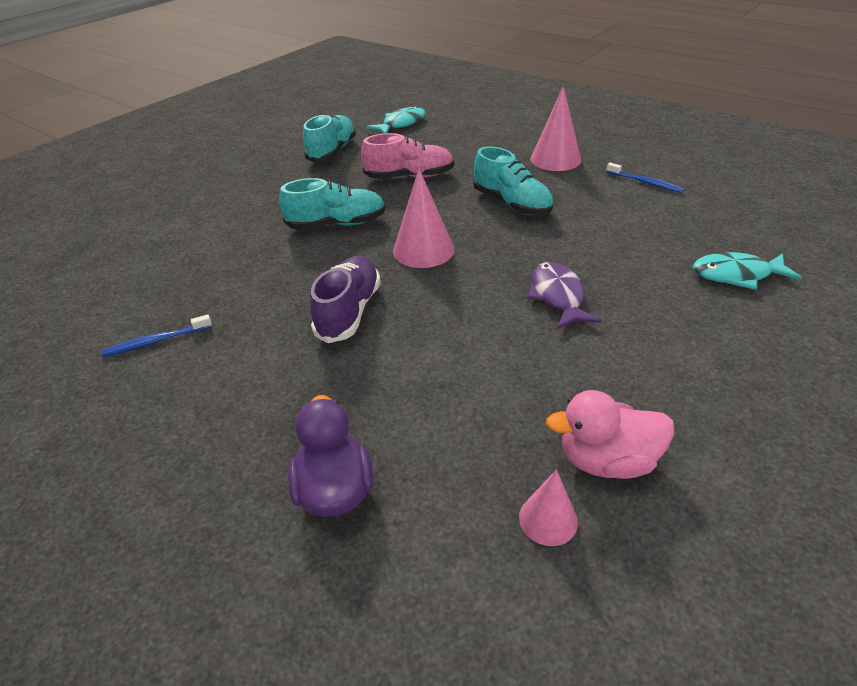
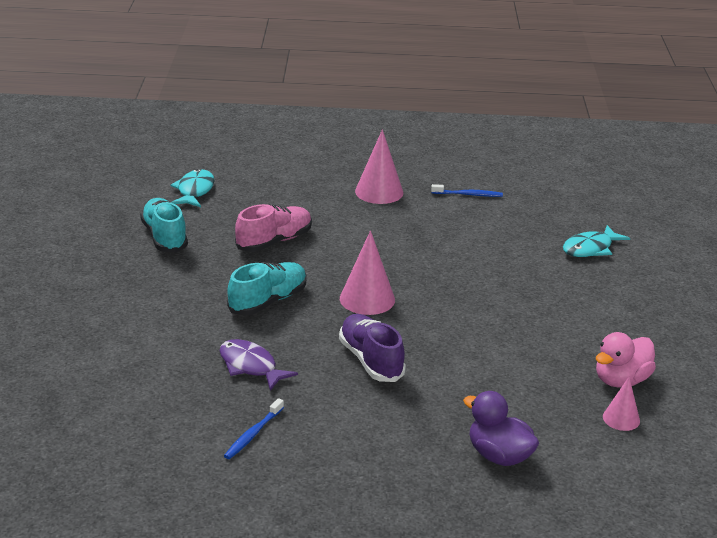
camera: 40 degrees left, 10 degrees down
turquoise shoe [473,146,553,215] -> none
purple fish [527,262,601,329] -> purple fish moved to [219,339,298,391]

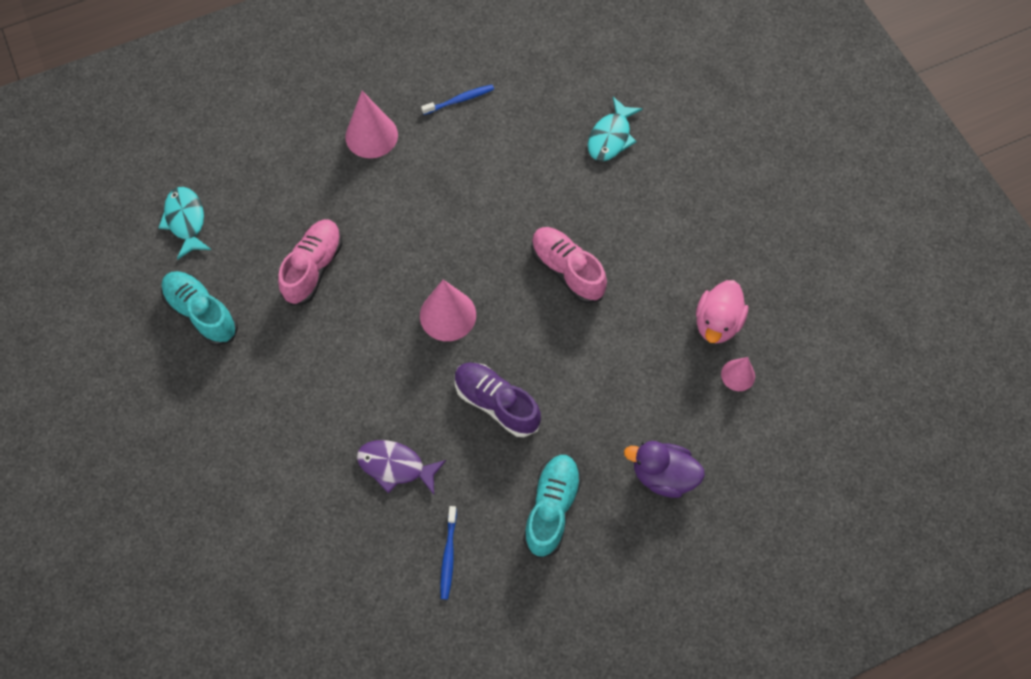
camera: 25 degrees left, 35 degrees up
turquoise shoe [227,262,307,316] -> turquoise shoe moved to [523,455,582,558]
none -> pink shoe [531,227,607,304]

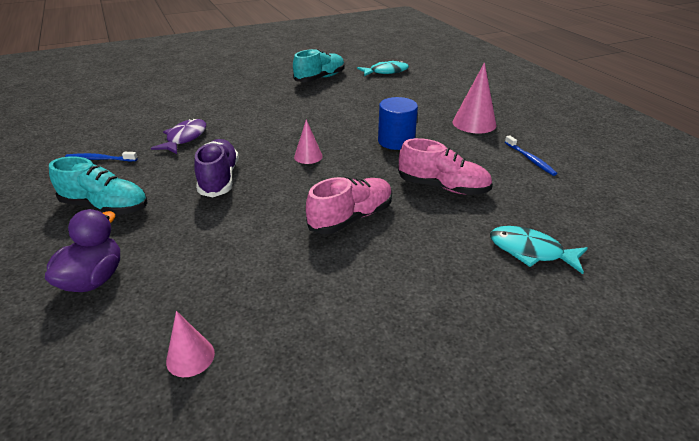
camera: 90 degrees right, 30 degrees down
pink shoe [278,219,342,306] -> pink shoe moved to [398,138,493,195]
pink cone [420,280,476,341] -> pink cone [294,119,323,164], size x0.59
purple shoe [455,362,541,437] -> purple shoe turned 45 degrees counterclockwise [194,139,239,197]
pink duck [696,280,748,343] -> none
none -> blue cylinder [378,97,418,150]

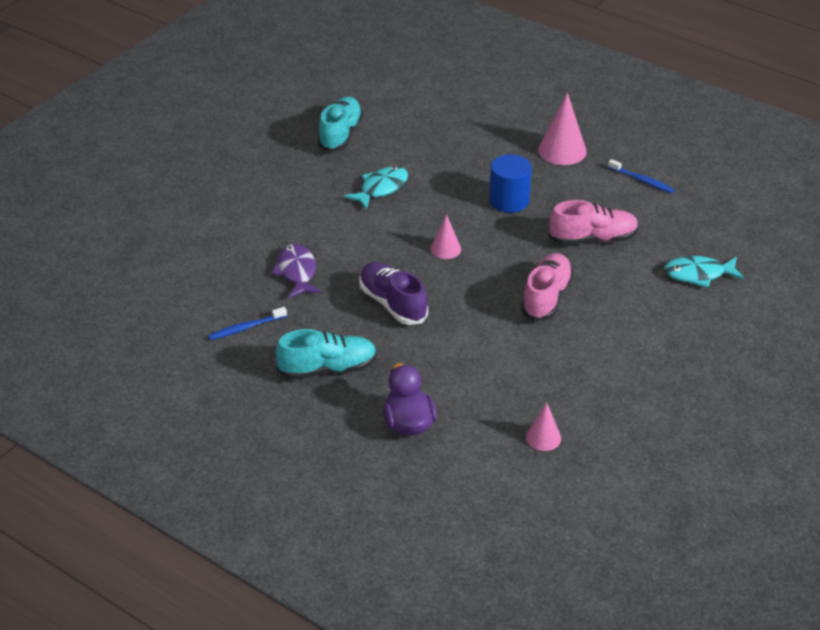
camera: 30 degrees left, 5 degrees up
turquoise fish [357,60,409,76] -> turquoise fish moved to [344,166,408,210]

